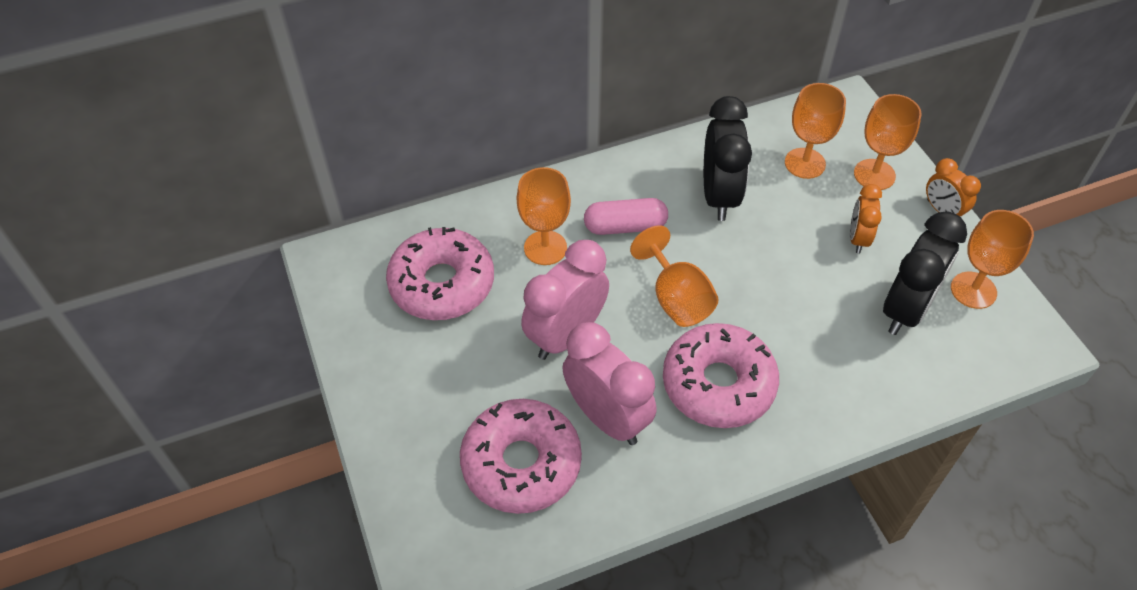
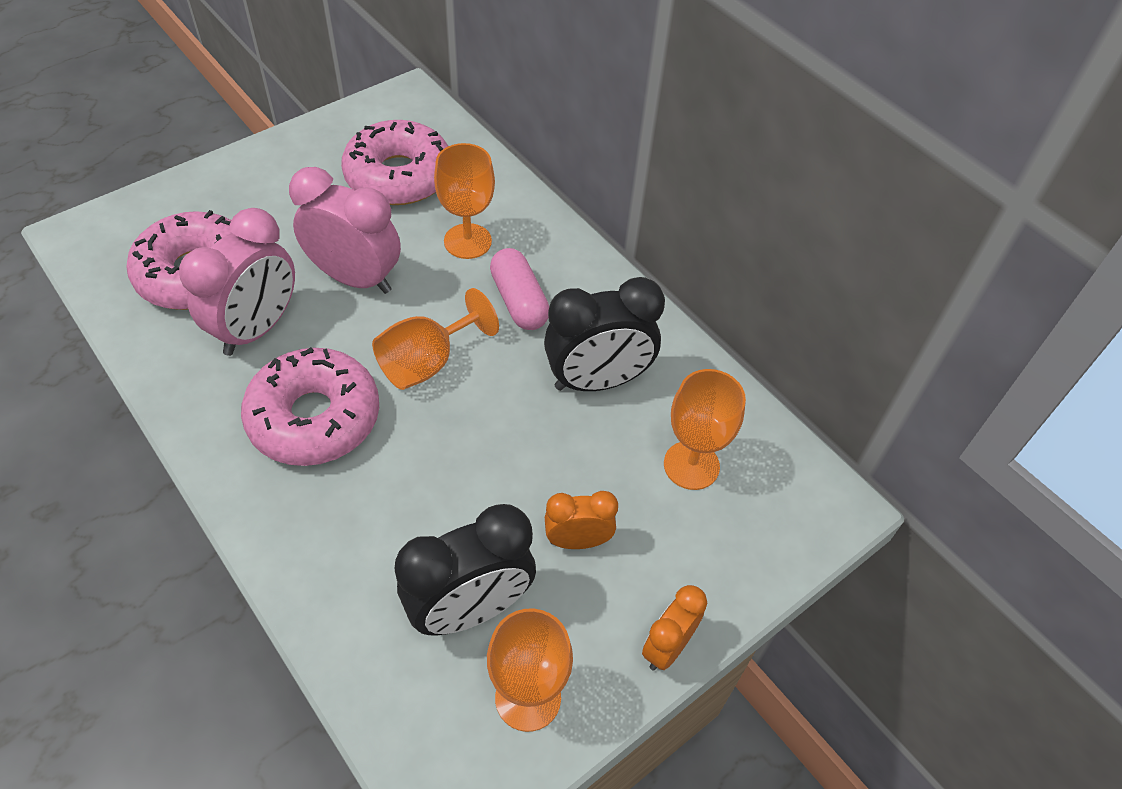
camera: 70 degrees right, 0 degrees up
orange goblet [854,94,921,190] -> none
black clock [883,211,967,335] -> black clock turned 45 degrees counterclockwise [394,504,536,636]

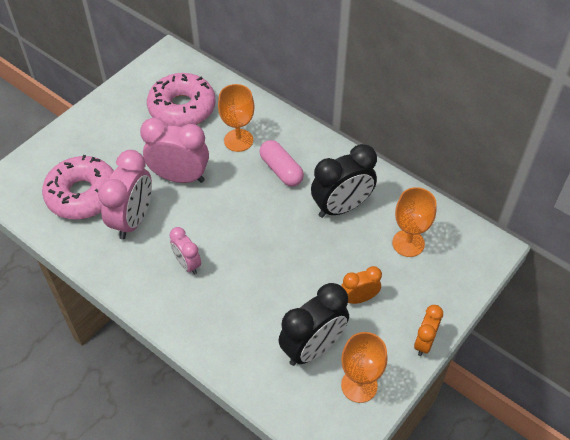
camera: 10 degrees left, 0 degrees up
pink donut [241,347,379,466] -> pink clock [169,227,201,275]
orange goblet [372,288,499,390] -> none

